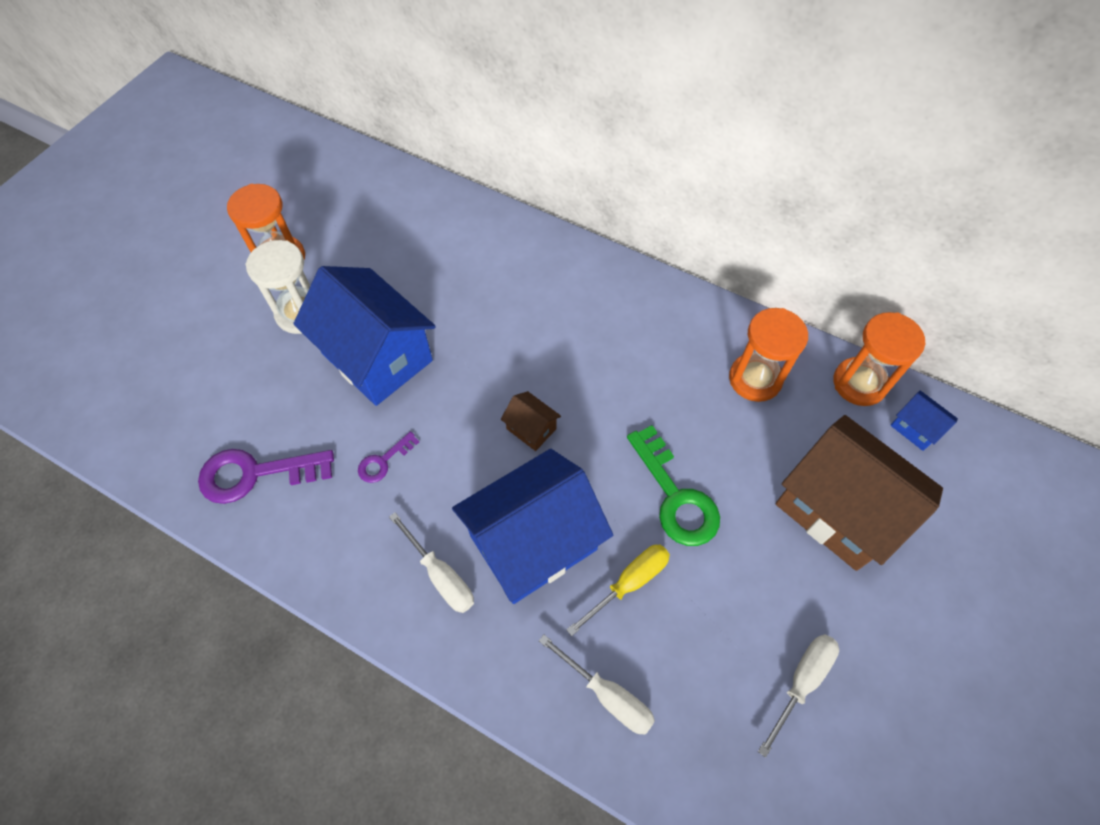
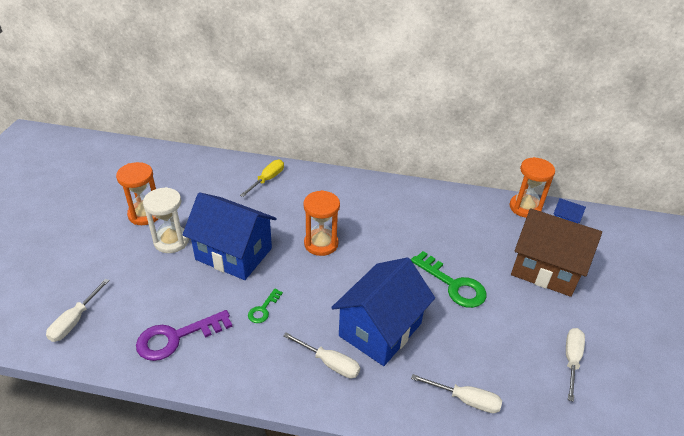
camera: 20 degrees left, 20 degrees down
purple key [358,431,419,483] -> green key [248,288,283,323]
brown house [501,391,561,451] -> none
yellow screwdriver [566,545,670,636] -> yellow screwdriver moved to [240,160,284,197]
orange hourglass [729,308,808,402] -> orange hourglass moved to [303,190,340,256]
none -> white screwdriver [46,279,110,342]

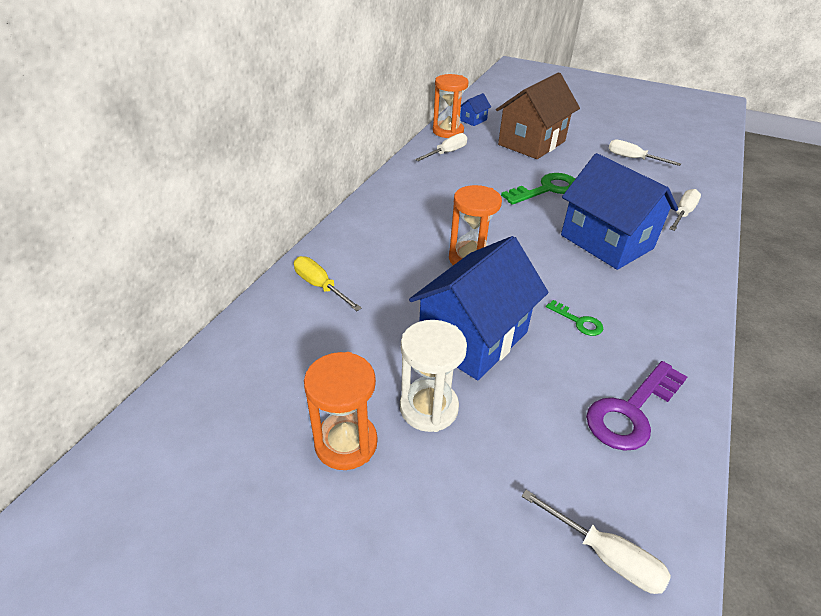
camera: 75 degrees left, 0 degrees up
purple key [136,310,232,361] -> purple key turned 60 degrees clockwise [586,361,687,451]
white screwdriver [283,332,360,378] -> white screwdriver moved to [415,133,468,161]

